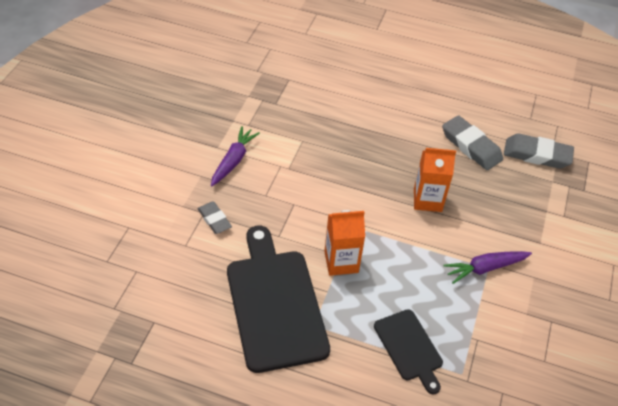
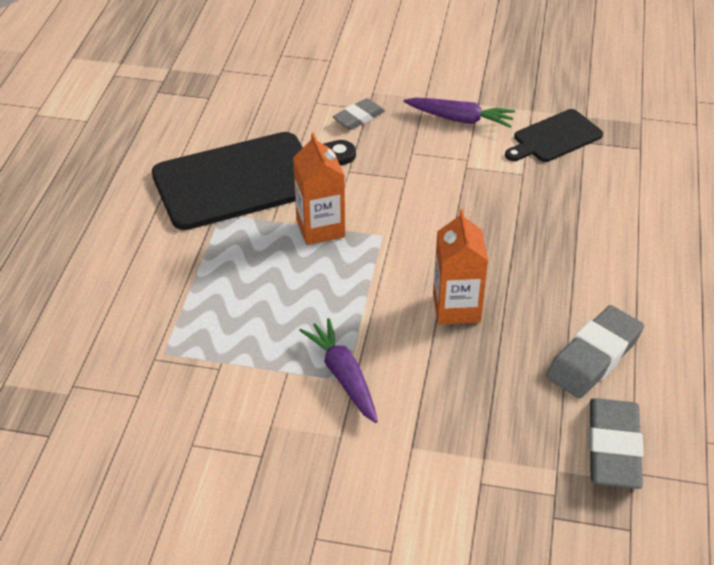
camera: 85 degrees right, 5 degrees down
black cutting board [374,309,443,395] -> black cutting board moved to [505,109,603,162]

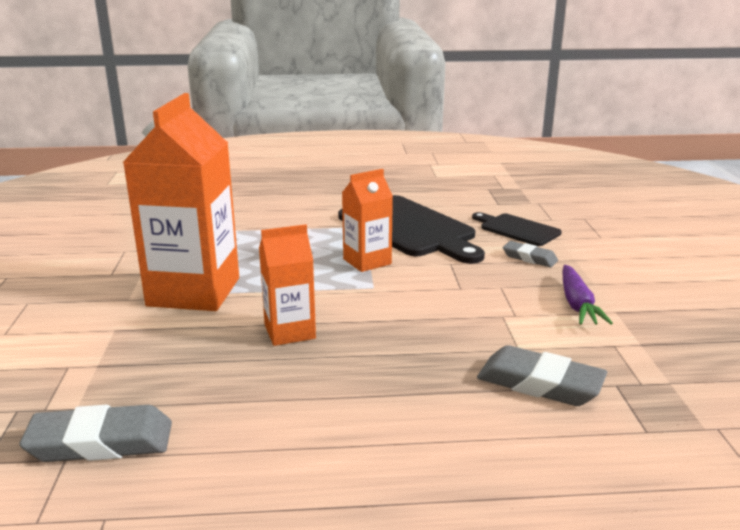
camera: 75 degrees right, 20 degrees down
purple carrot [299,318,378,423] -> orange carton [122,93,239,311]
black cutting board [505,109,603,162] -> black cutting board moved to [472,212,562,246]
grey eraser [546,305,644,399] -> grey eraser moved to [477,345,607,406]

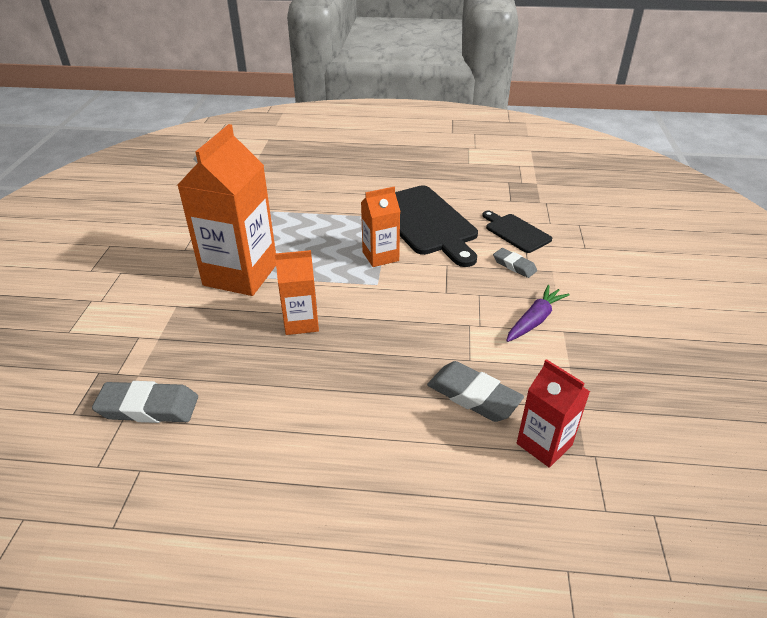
camera: 10 degrees right, 15 degrees up
purple carrot [563,265,613,325] -> purple carrot turned 150 degrees counterclockwise [506,285,570,342]
none -> red carton [517,359,590,468]

